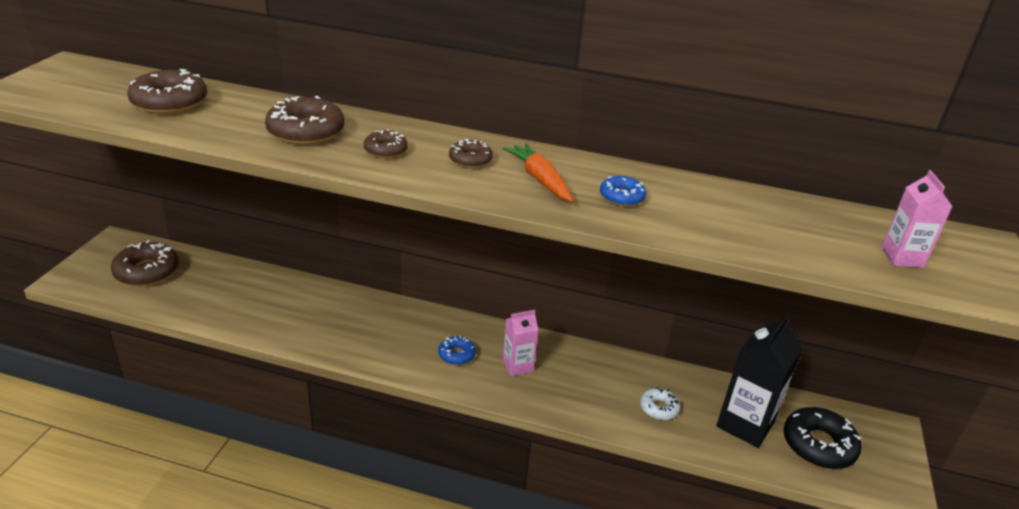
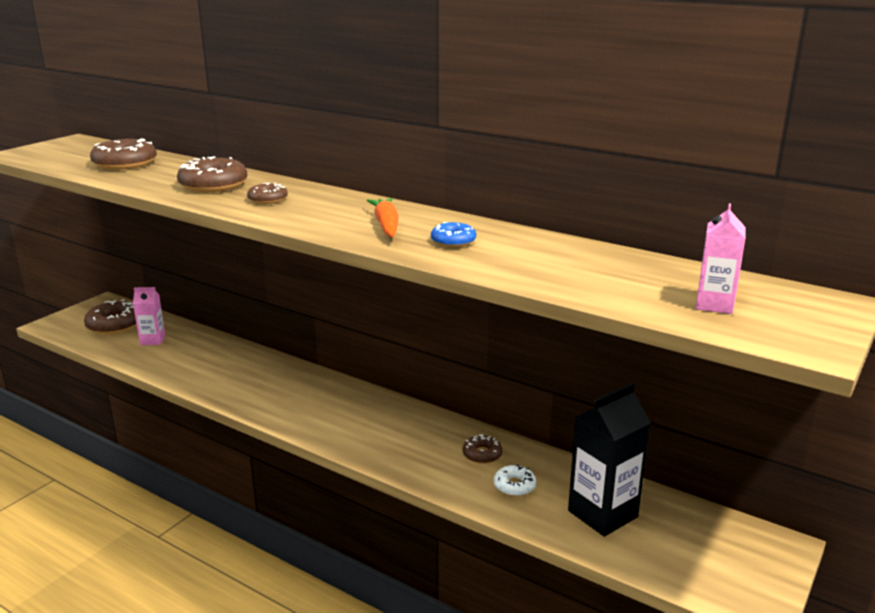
camera: 20 degrees right, 10 degrees down
blue donut [438,336,476,365] -> none
brown donut [449,139,493,168] -> brown donut moved to [463,434,503,464]
pink carton [503,310,538,376] -> pink carton moved to [133,287,166,345]
black donut [783,407,861,469] -> none

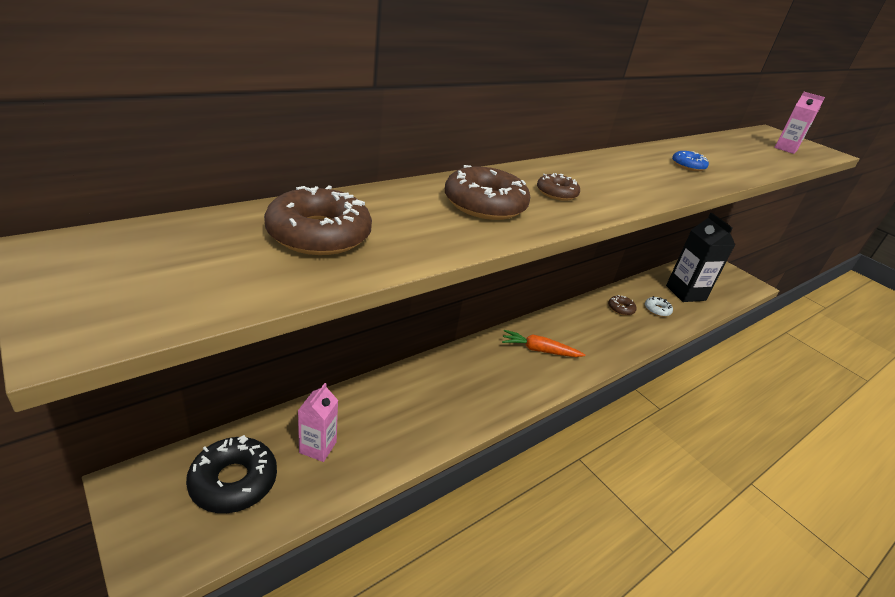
camera: 75 degrees left, 10 degrees up
brown donut [84,299,137,334] -> black donut [186,435,277,513]
orange carrot [366,198,399,237] -> orange carrot moved to [502,330,585,357]

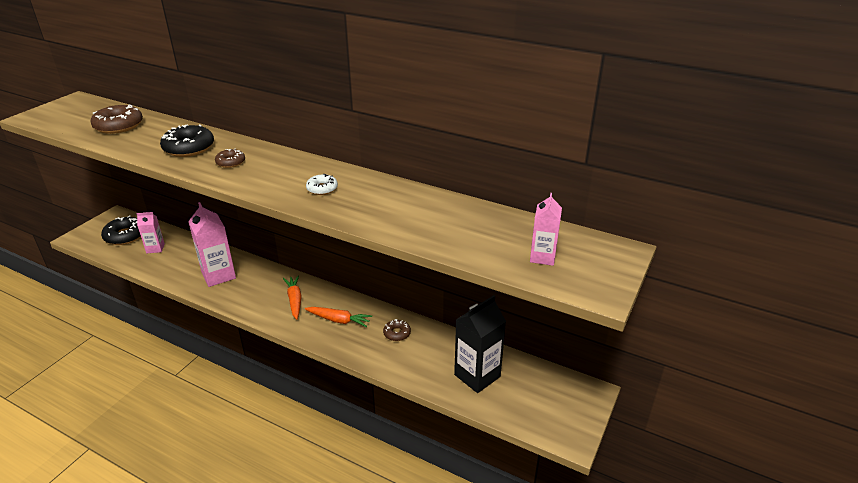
camera: 70 degrees right, 0 degrees up
brown donut [445,165,530,220] -> black donut [160,124,214,157]
white donut [645,296,673,317] -> white donut moved to [306,174,338,195]
blue donut [672,151,709,171] -> none
none -> pink carton [188,202,236,287]
none -> orange carrot [305,307,372,327]

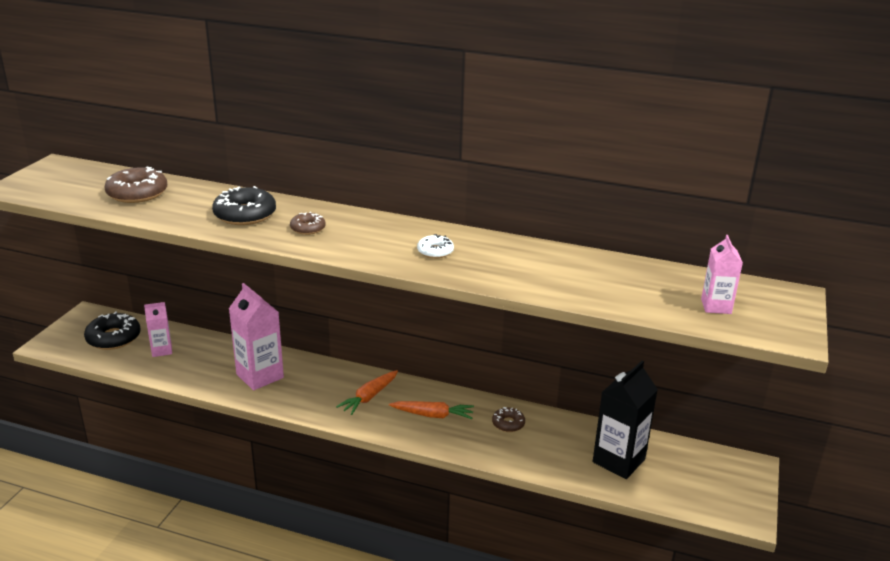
camera: 10 degrees left, 5 degrees down
orange carrot [283,275,302,320] -> orange carrot turned 120 degrees counterclockwise [336,370,398,415]

